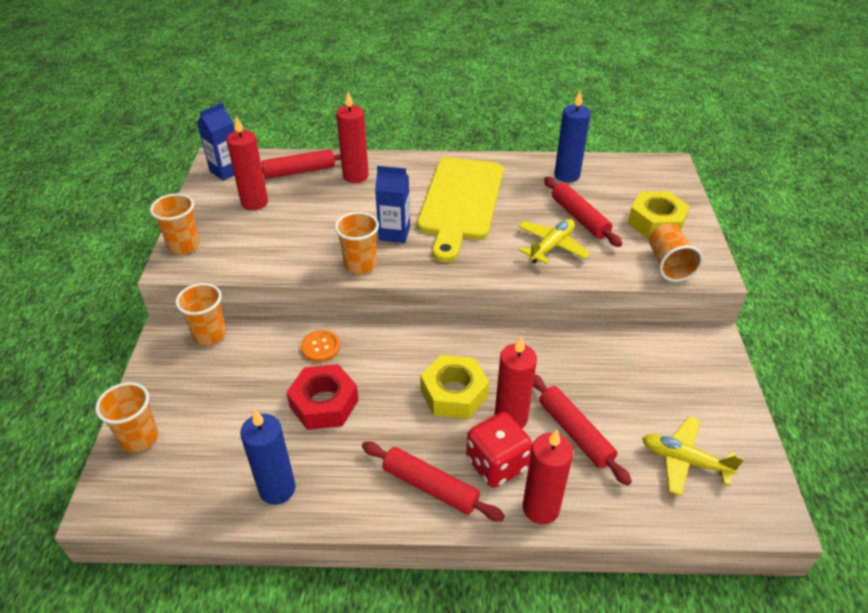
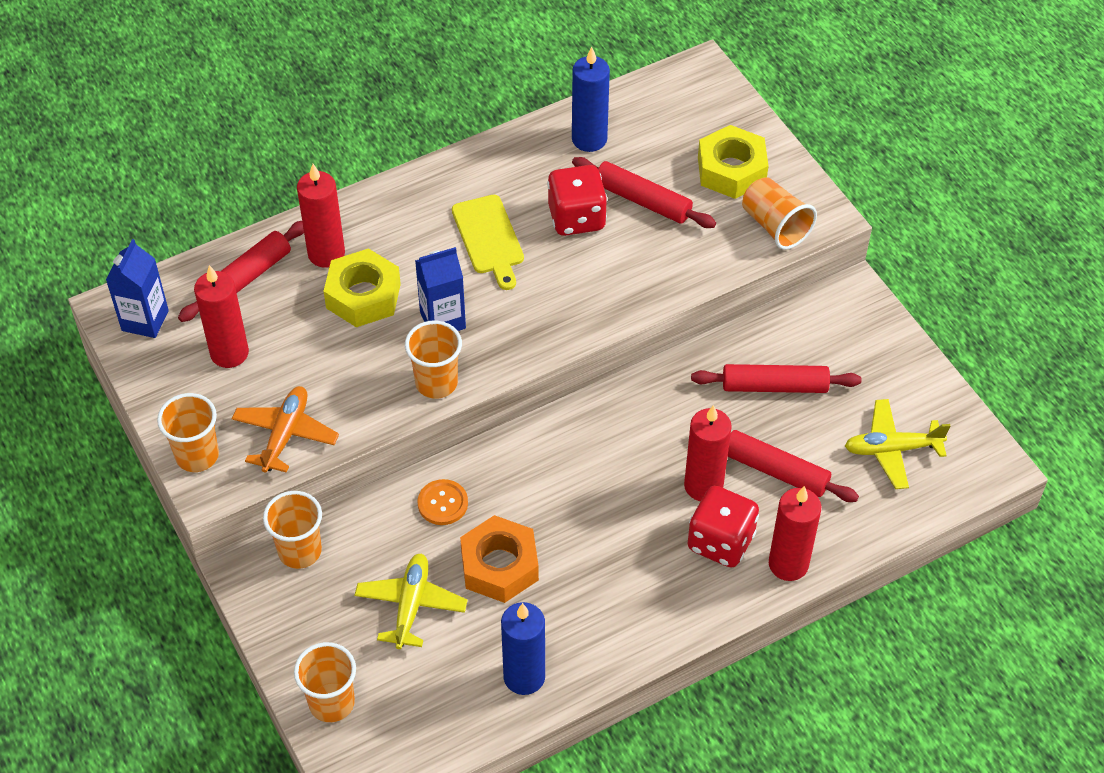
camera: 30 degrees left, 10 degrees up
red nut [286,364,359,430] -> orange nut [460,515,539,603]
red rolling pin [362,442,505,521] -> red rolling pin moved to [691,364,862,393]
yellow cutting board [417,157,503,262] -> yellow cutting board [452,195,524,290], size x0.54
yellow nut [420,355,489,419] -> yellow nut moved to [324,248,401,327]
yellow plane [518,219,591,264] -> yellow plane moved to [355,553,468,649]
none -> orange plane [231,386,339,473]
none -> red dice [547,165,607,236]

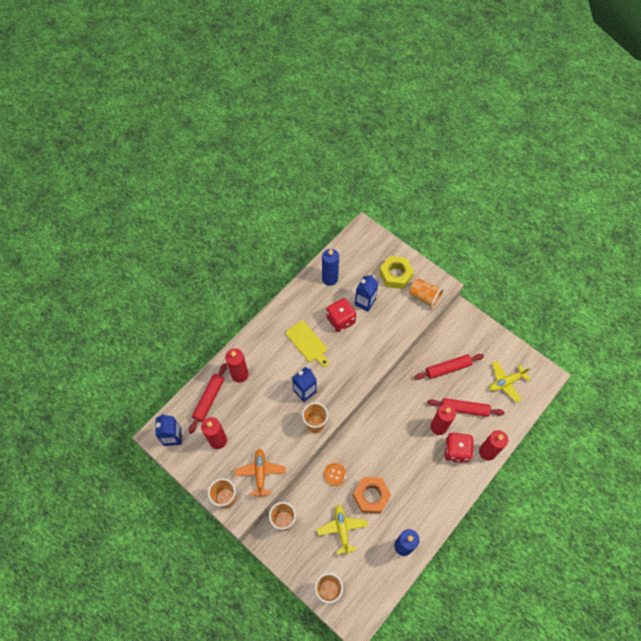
camera: 20 degrees left, 10 degrees up
yellow nut [324,248,401,327] -> none
red rolling pin [572,157,716,228] -> blue carton [355,274,378,312]

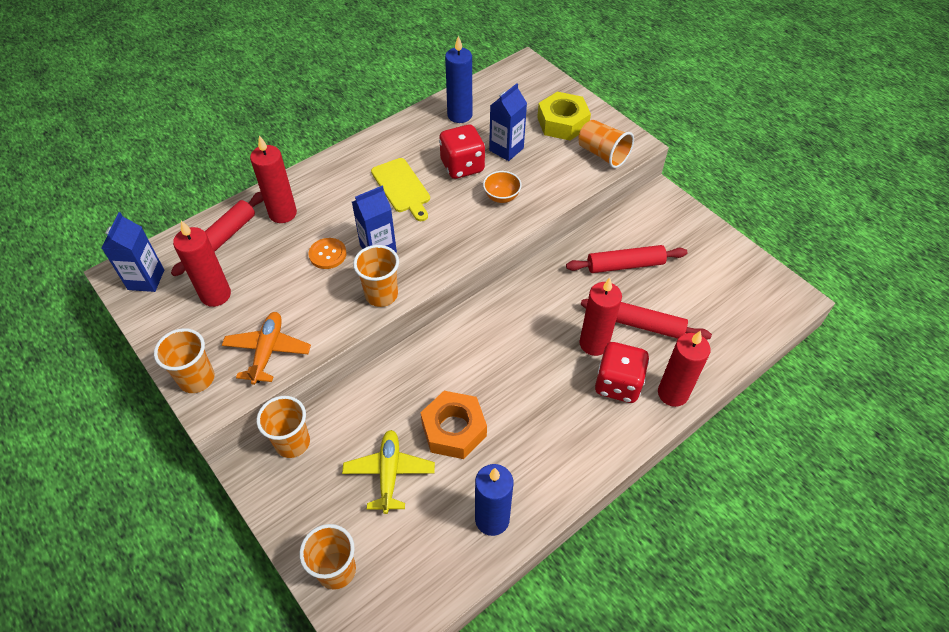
camera: 10 degrees right, 10 degrees down
orange button [324,463,347,486] -> orange button moved to [308,238,347,269]
yellow plane [489,361,530,402] -> none
none -> orange bowl [483,171,522,203]

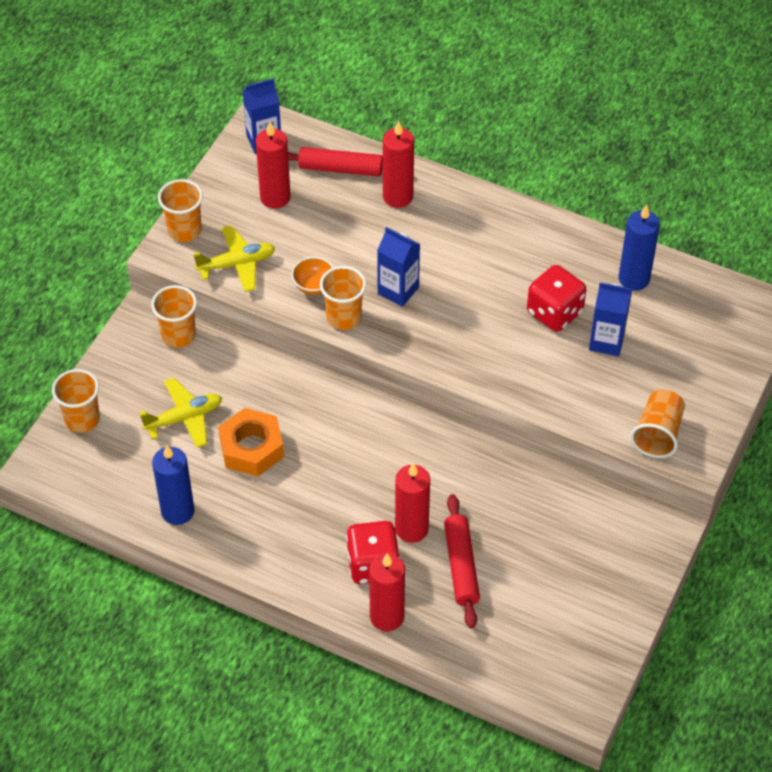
camera: 65 degrees right, 0 degrees up
orange plane [222,312,311,385] -> yellow plane [193,225,275,292]
orange button [308,238,347,269] -> none
yellow cutting board [371,158,430,221] -> none
orange bowl [483,171,522,203] -> orange bowl moved to [292,257,334,295]
yellow nut [537,92,591,141] -> none
red rolling pin [566,245,687,273] -> none

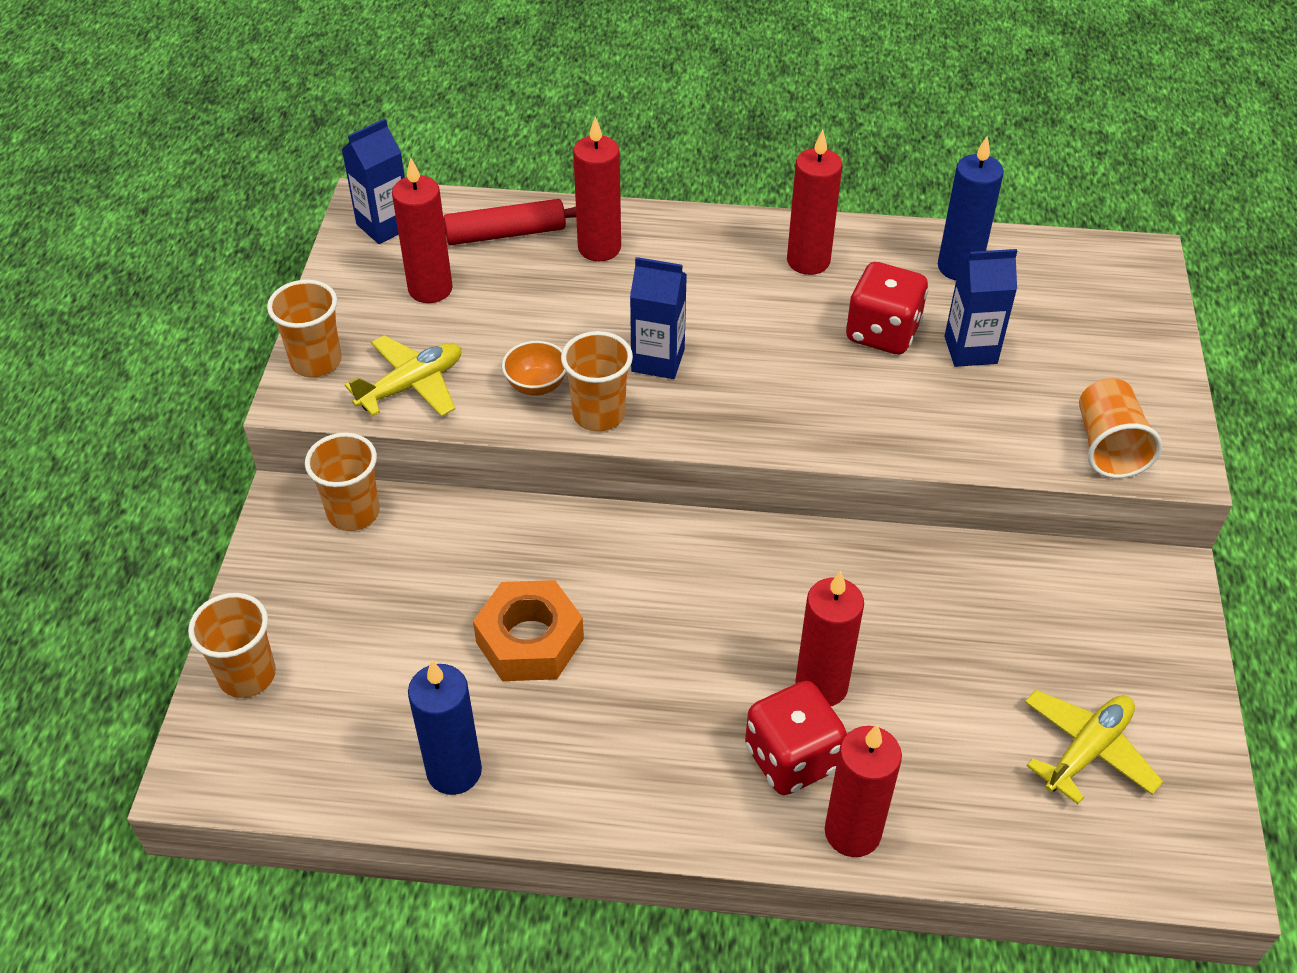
camera: 20 degrees left, 5 degrees down
yellow plane [139,378,222,448] -> yellow plane moved to [1025,690,1163,804]
red rolling pin [444,494,480,628] -> none
none -> red candle [787,130,842,275]

